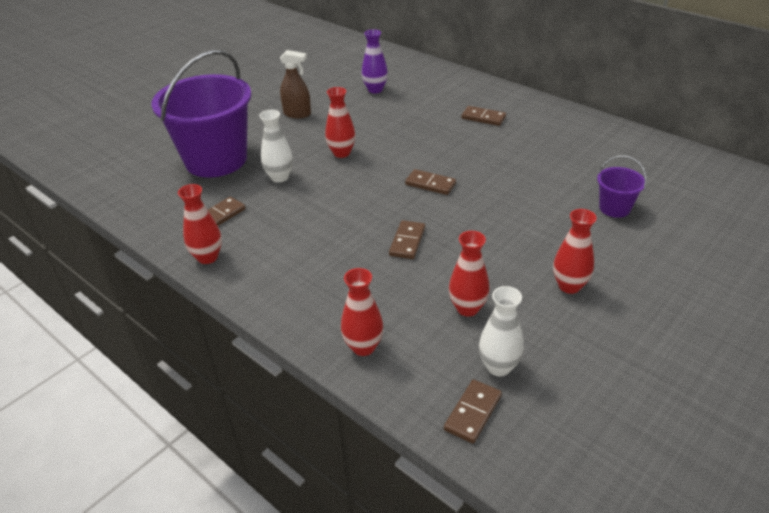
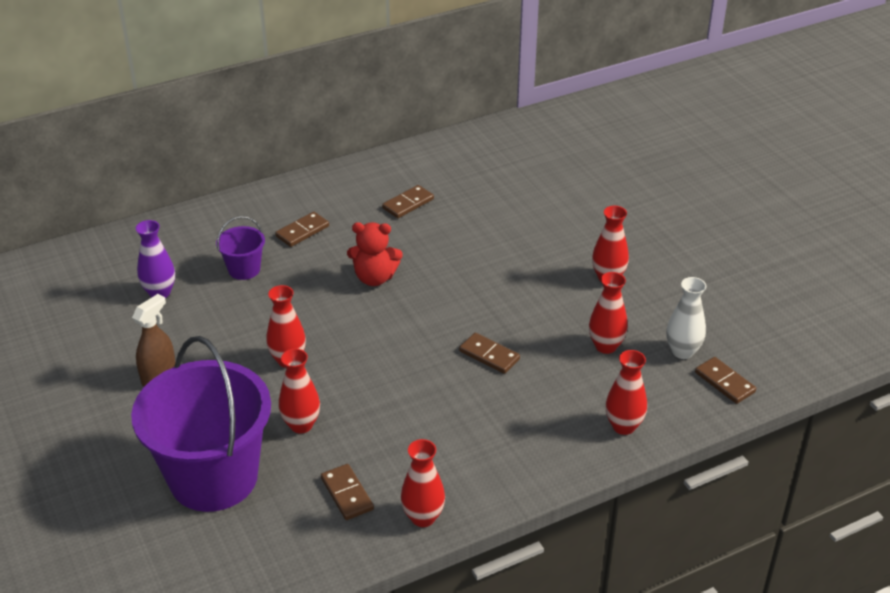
camera: 70 degrees left, 0 degrees up
white vase [259,110,293,183] -> red vase [279,349,320,433]
brown domino [405,169,456,195] -> brown domino moved to [382,185,434,218]
purple bucket [597,155,647,218] -> purple bucket moved to [216,216,265,280]
none -> red teddy bear [347,222,403,286]

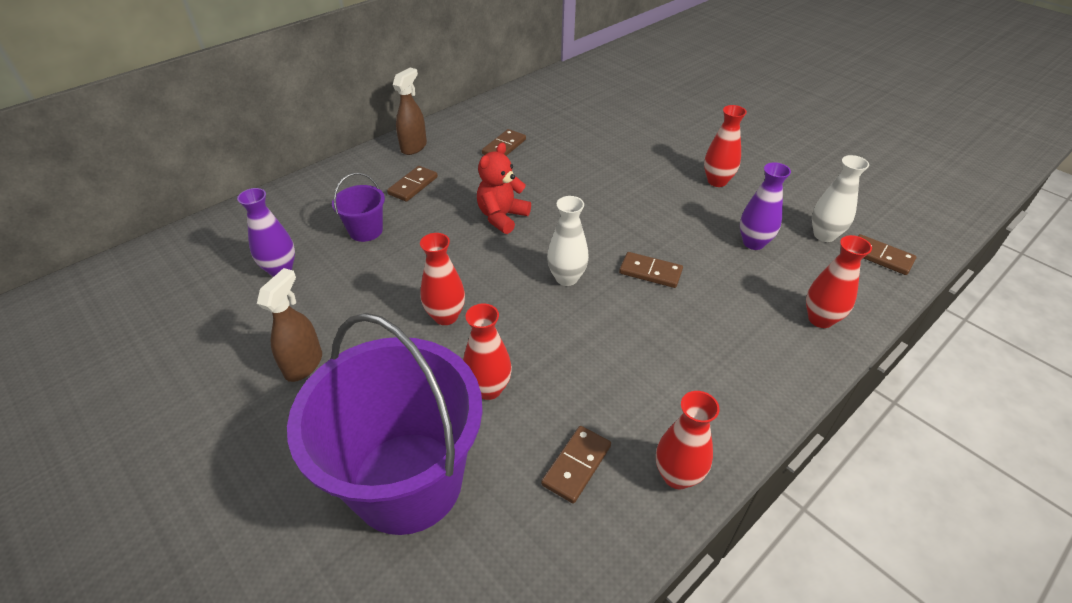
camera: 15 degrees left, 5 degrees up
brown domino [321,464,374,520] -> brown domino turned 75 degrees clockwise [541,426,611,503]
red teddy bear [347,222,403,286] -> red teddy bear turned 135 degrees clockwise [477,142,531,234]
red vase [589,272,628,354] -> purple vase [740,162,791,250]
none -> brown spray bottle [393,68,427,155]
none -> white vase [547,196,589,286]

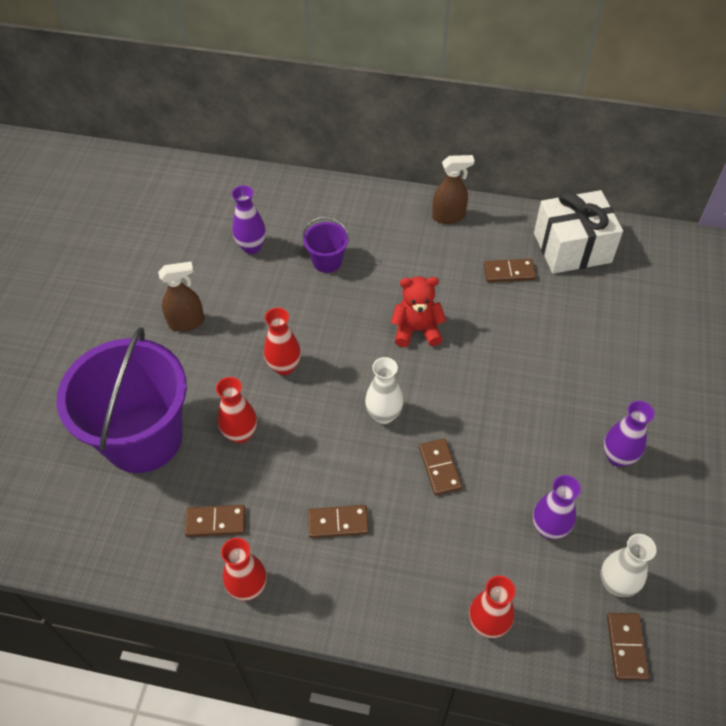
camera: 55 degrees right, 10 degrees up
brown domino [387,166,438,202] -> brown domino moved to [308,505,369,538]
red vase [704,105,747,187] -> purple vase [604,401,655,467]
none -> white gift [534,190,623,274]

